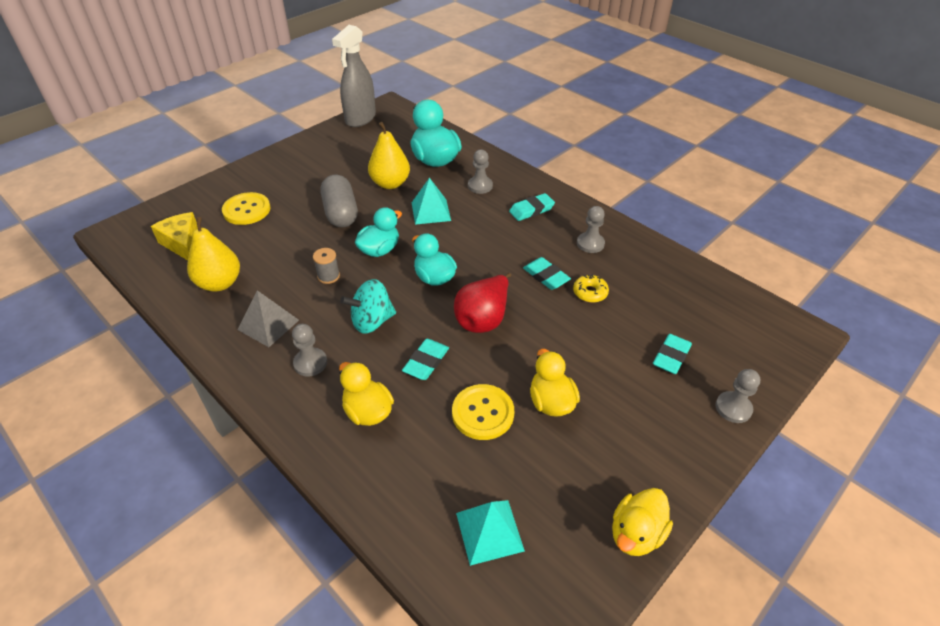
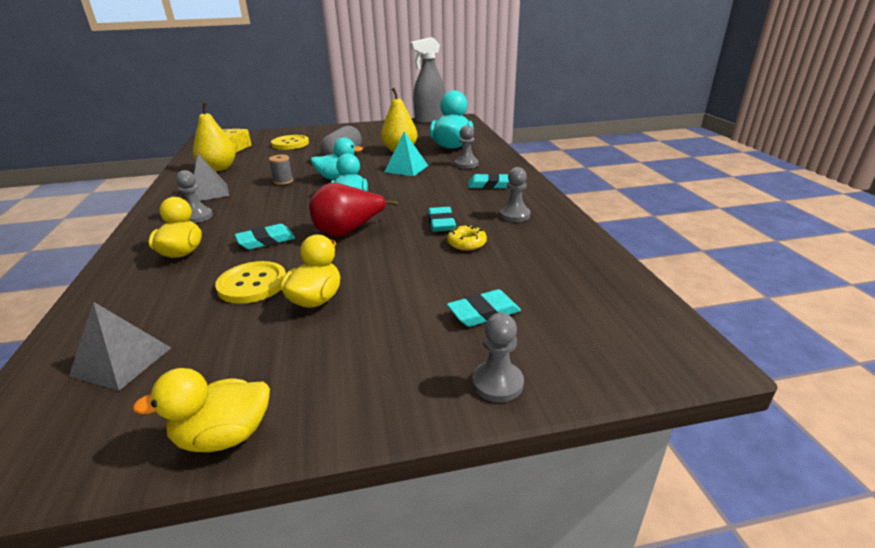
camera: 35 degrees right, 15 degrees down
turquoise spinning top [340,279,396,334] -> none
turquoise pyramid [456,500,525,566] -> grey pyramid [69,302,171,391]

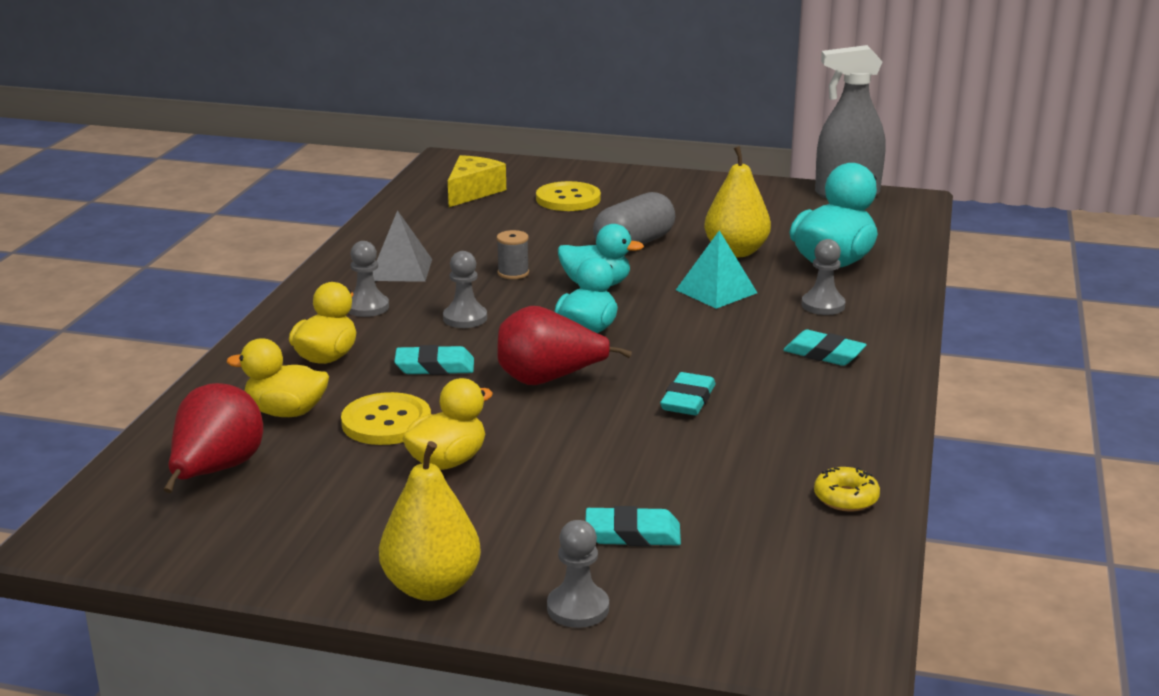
camera: 25 degrees right, 5 degrees down
grey pyramid [69,302,171,391] -> red pear [164,383,263,493]
yellow duck [132,368,270,452] -> yellow duck moved to [227,338,329,417]
yellow pear [193,102,236,172] -> yellow pear moved to [379,441,481,601]
yellow donut [447,225,487,251] -> yellow donut moved to [814,467,880,512]
grey pawn [500,167,530,222] -> grey pawn moved to [443,251,487,328]

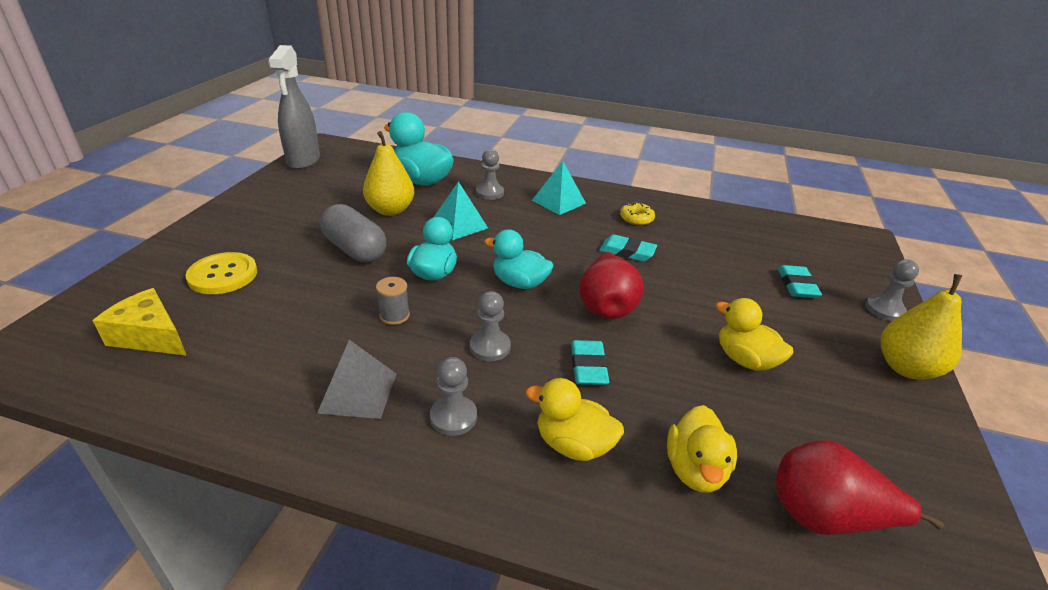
camera: 90 degrees left, 10 degrees up
yellow button [341,392,431,445] -> none
turquoise eraser [783,330,867,366] -> turquoise pyramid [532,161,586,215]
yellow donut [814,467,880,512] -> yellow donut moved to [620,202,655,225]

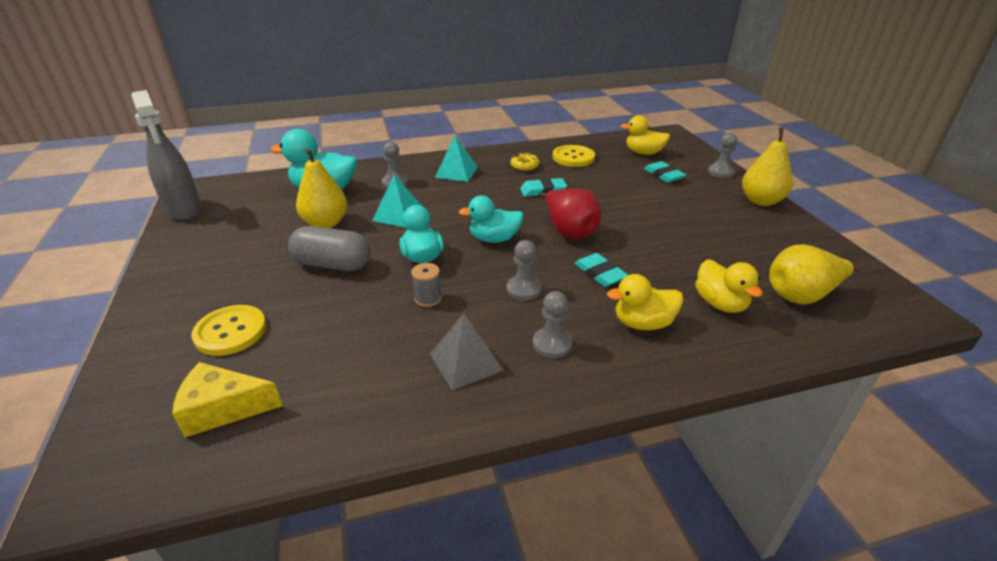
camera: 30 degrees left, 0 degrees up
yellow duck [716,298,794,371] -> yellow duck moved to [621,116,670,155]
red pear [776,440,944,535] -> yellow pear [769,244,862,305]
none -> yellow button [552,145,595,167]

